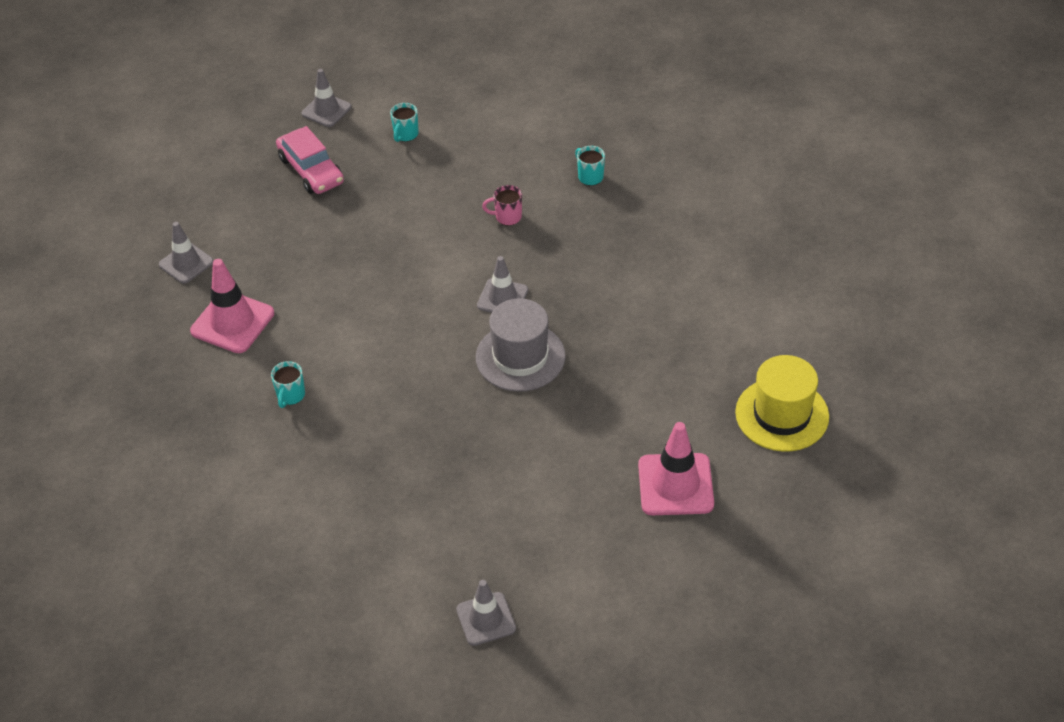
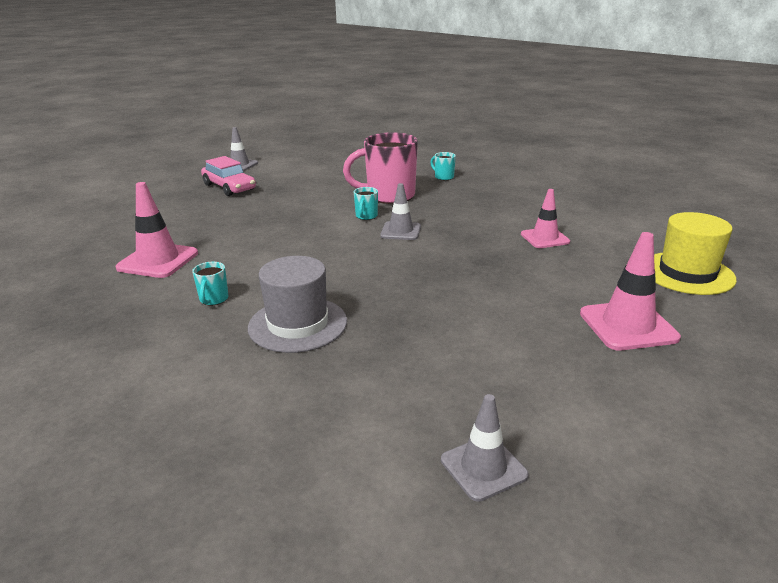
camera: 10 degrees left, 20 degrees down
grey traffic cone [159,222,213,284] -> none
turquoise mug [390,103,419,142] -> turquoise mug moved to [354,187,378,220]
grey hat [476,298,566,392] -> grey hat moved to [248,256,347,353]
pink mug [482,185,522,226] -> pink mug [343,132,418,204], size x2.31
none -> pink traffic cone [521,189,570,248]

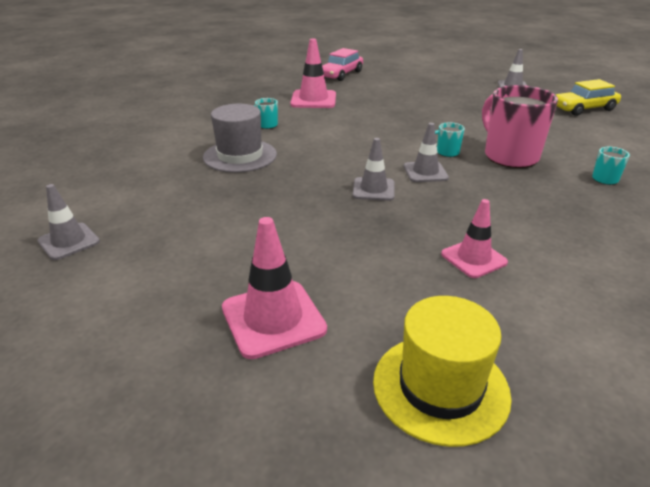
camera: 75 degrees right, 5 degrees up
pink car [201,156,256,196] -> pink car moved to [322,48,363,81]
none -> grey traffic cone [353,138,394,201]
none -> yellow car [556,79,621,116]

